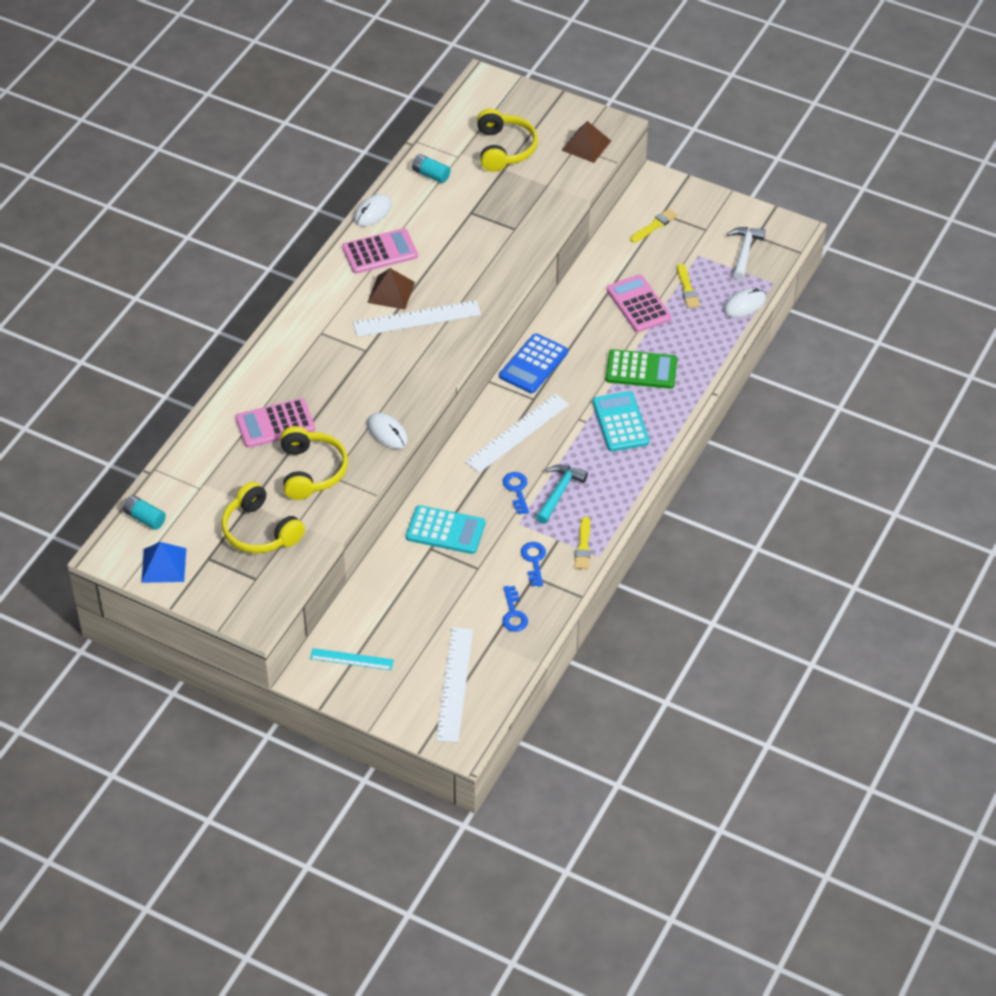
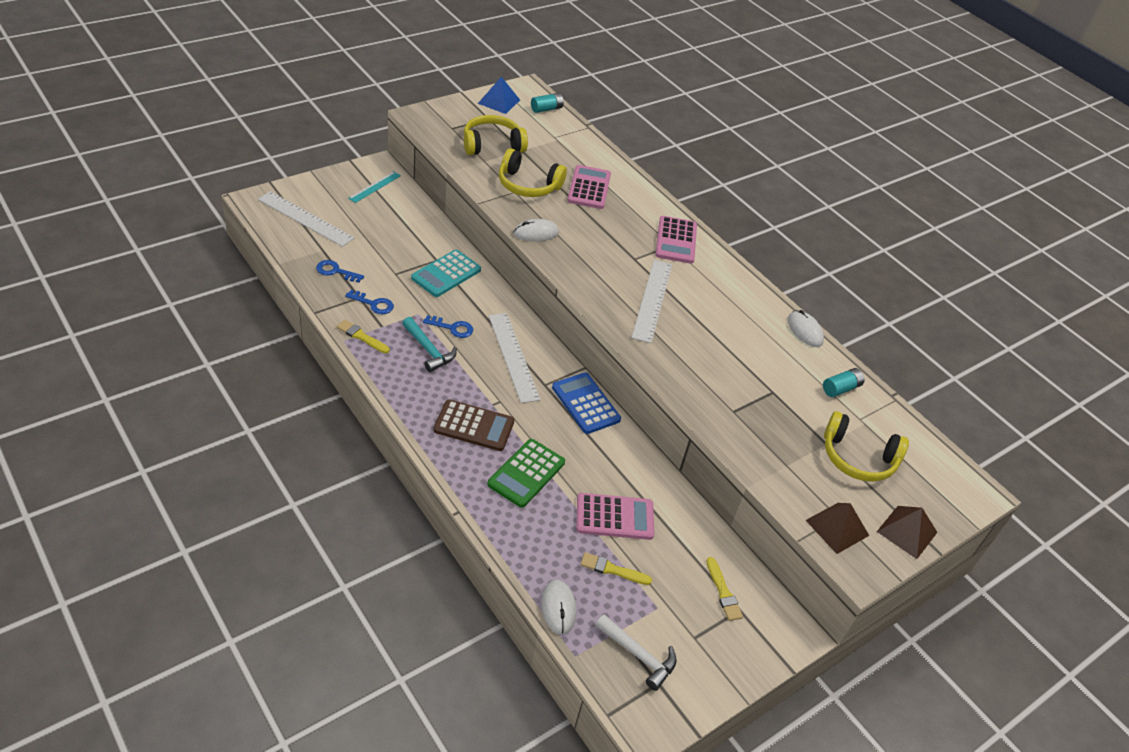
camera: 110 degrees right, 5 degrees down
pink calculator [342,228,418,274] -> pink calculator moved to [655,216,697,264]
brown pyramid [367,268,415,310] -> brown pyramid moved to [877,506,937,559]
turquoise calculator [593,391,649,452] -> brown calculator [433,399,515,451]

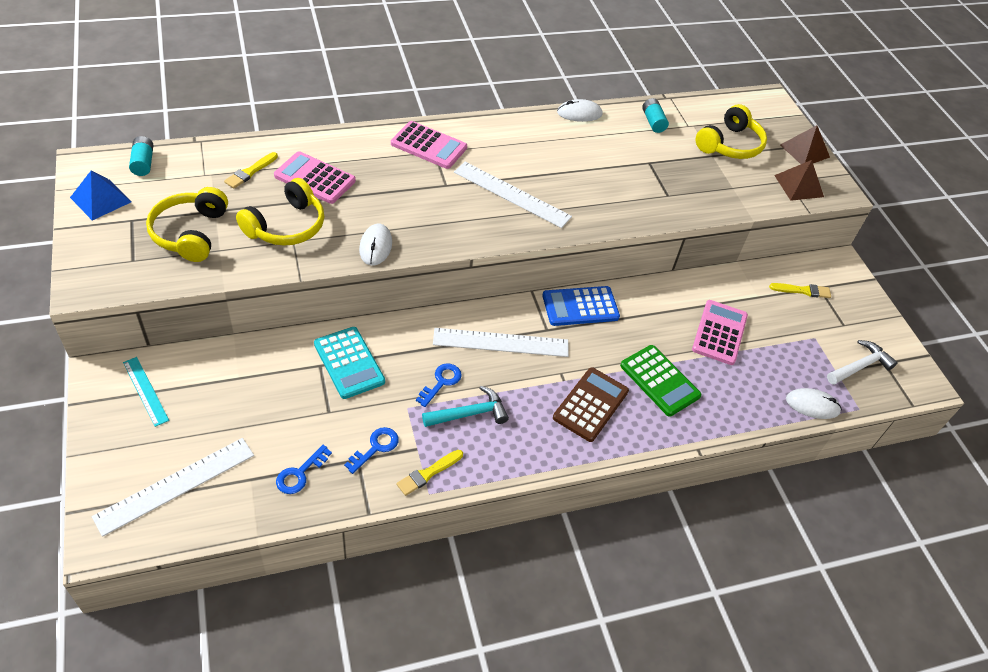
camera: 70 degrees left, 5 degrees up
yellow brush [580,552,652,585] -> yellow brush moved to [224,152,278,188]

